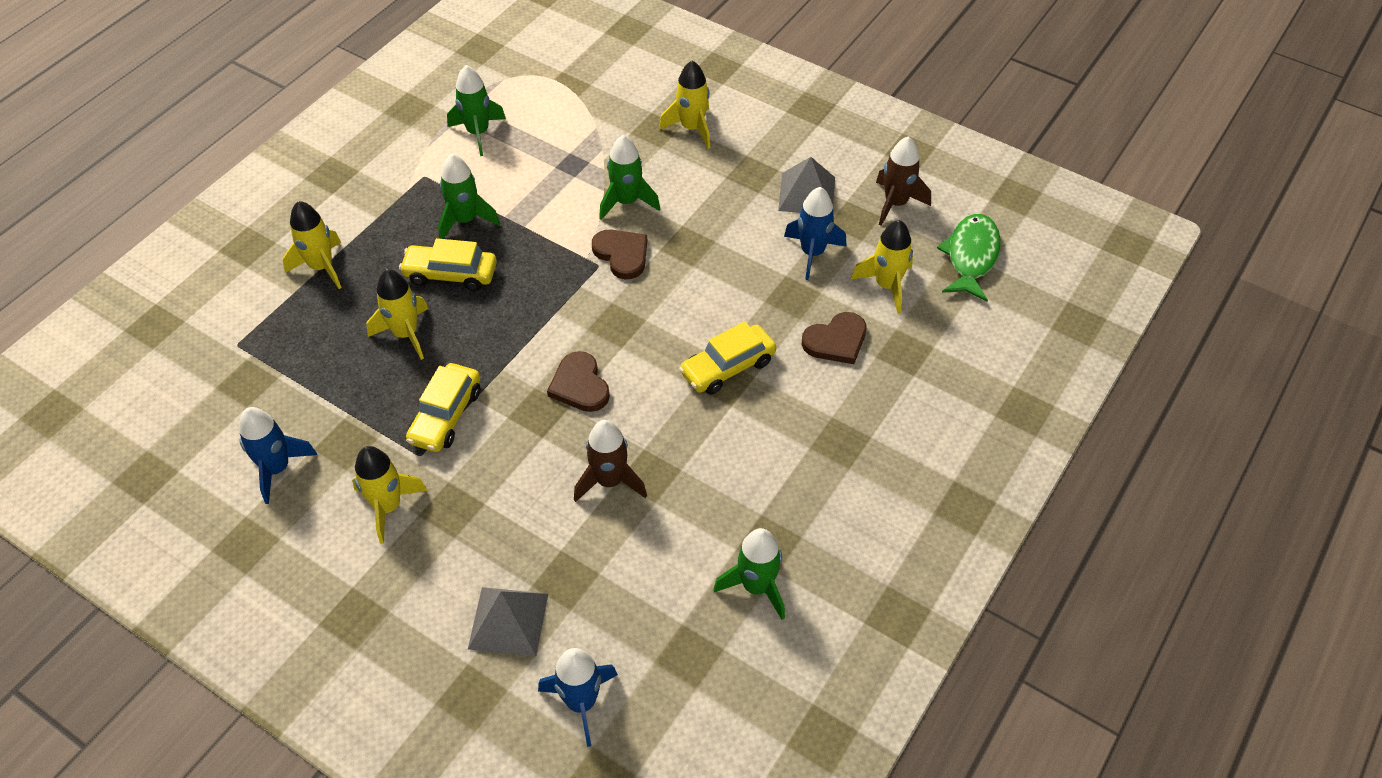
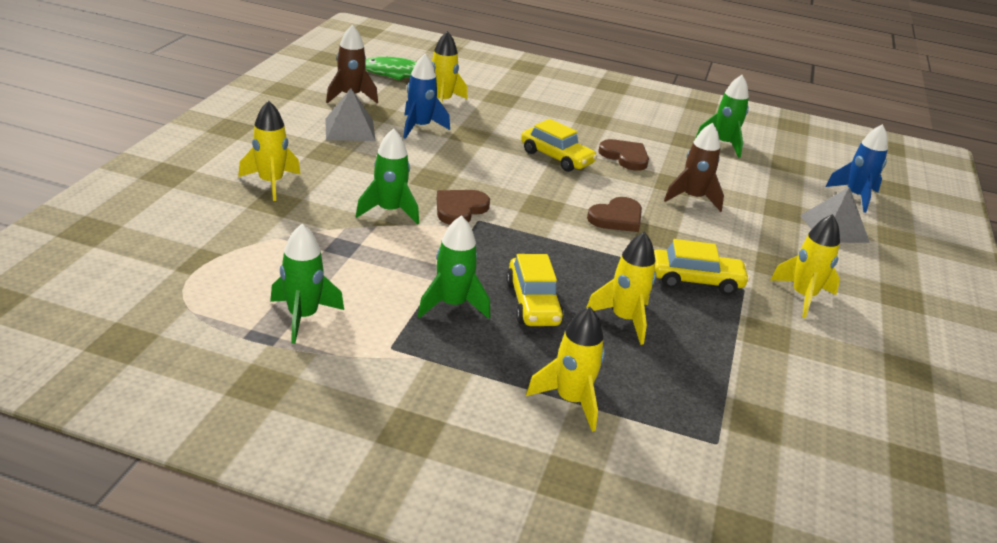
camera: 110 degrees left, 20 degrees down
blue rocket [239,407,317,504] -> none
brown heart [802,312,866,364] -> brown heart moved to [598,139,649,171]

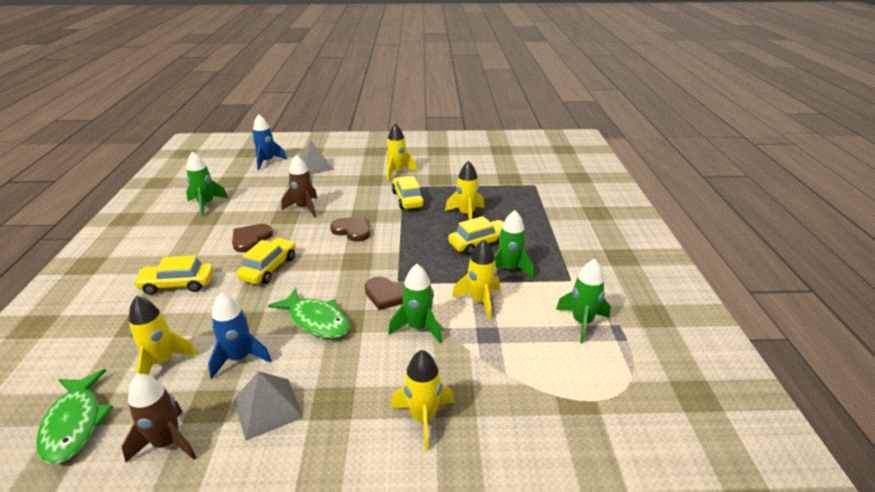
camera: 105 degrees left, 0 degrees up
yellow rocket [526,307,605,432] -> yellow rocket moved to [452,240,500,320]
none -> yellow car [133,255,214,295]
none -> green fish [268,288,350,339]

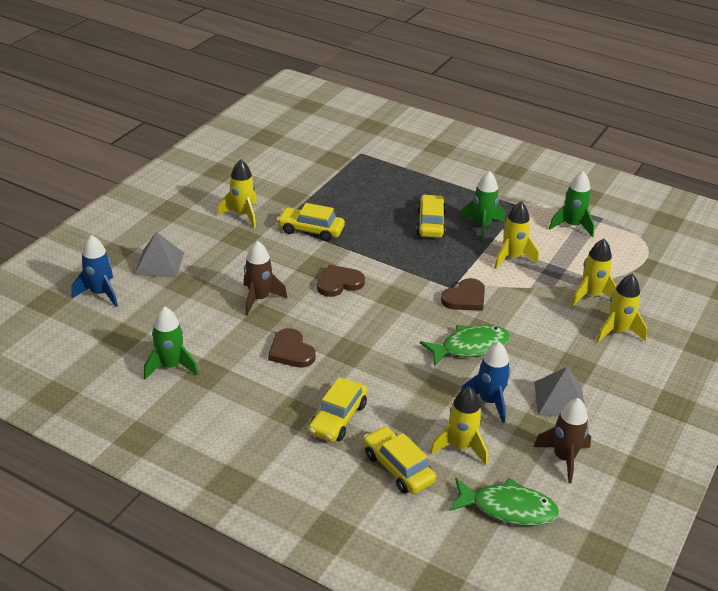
camera: 60 degrees left, 5 degrees up
yellow car [237,238,296,284] -> yellow car moved to [363,426,436,494]
green rocket [388,264,442,343] -> none
yellow rocket [445,161,484,220] -> yellow rocket moved to [571,239,617,306]

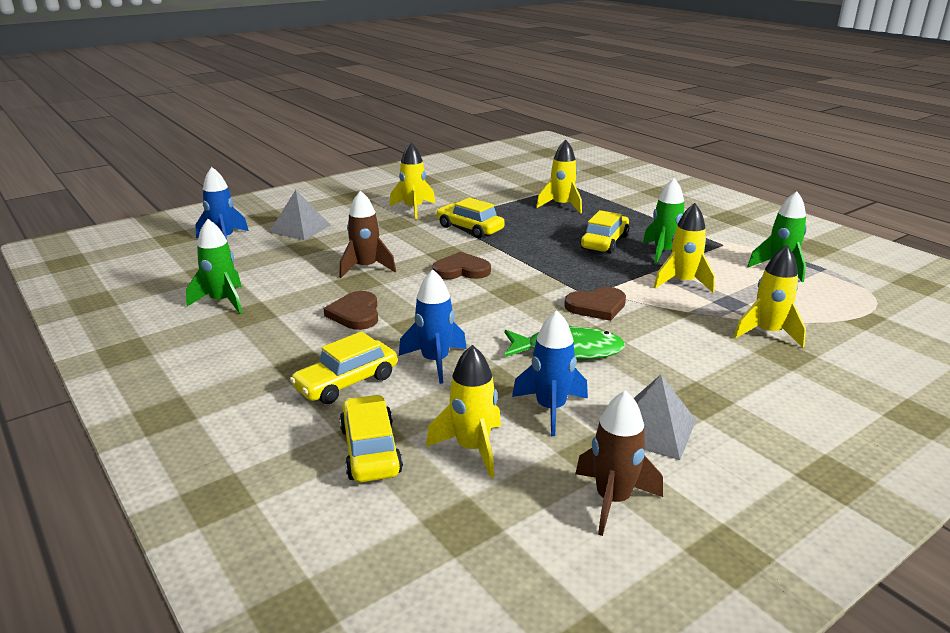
camera: 25 degrees right, 10 degrees down
green fish [449,478,559,526] -> none
yellow rocket [597,274,647,342] -> yellow rocket moved to [536,139,582,214]
none -> blue rocket [399,269,467,384]

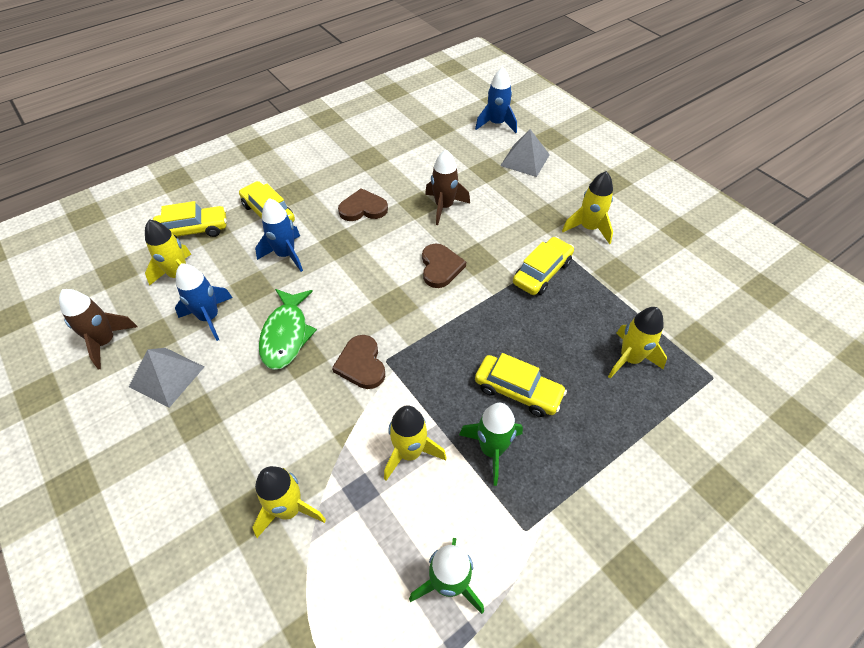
camera: 90 degrees right, 25 degrees up
green rocket [186,219,242,314] -> none

